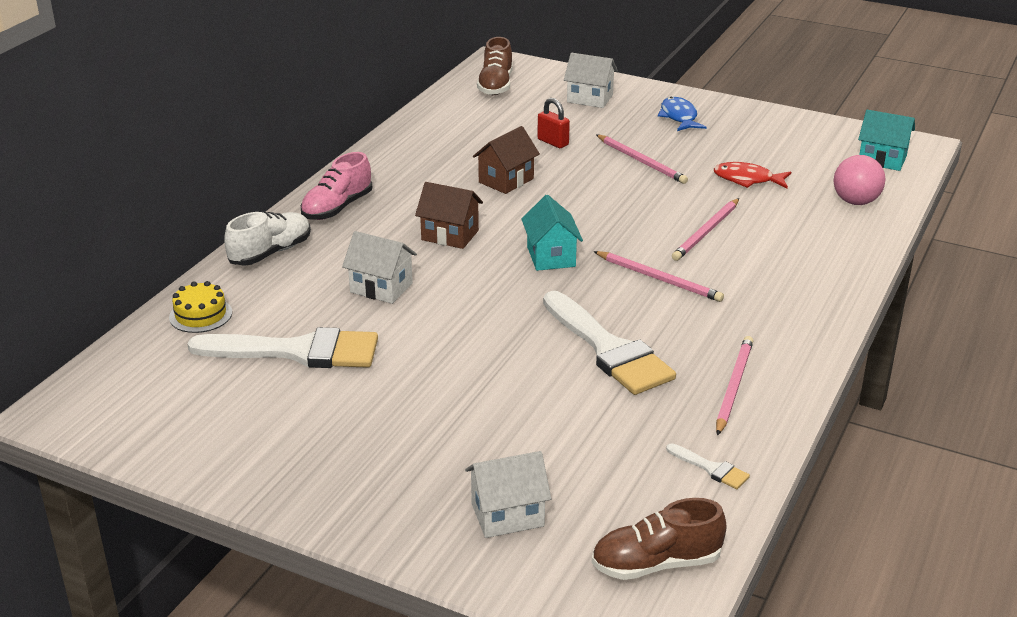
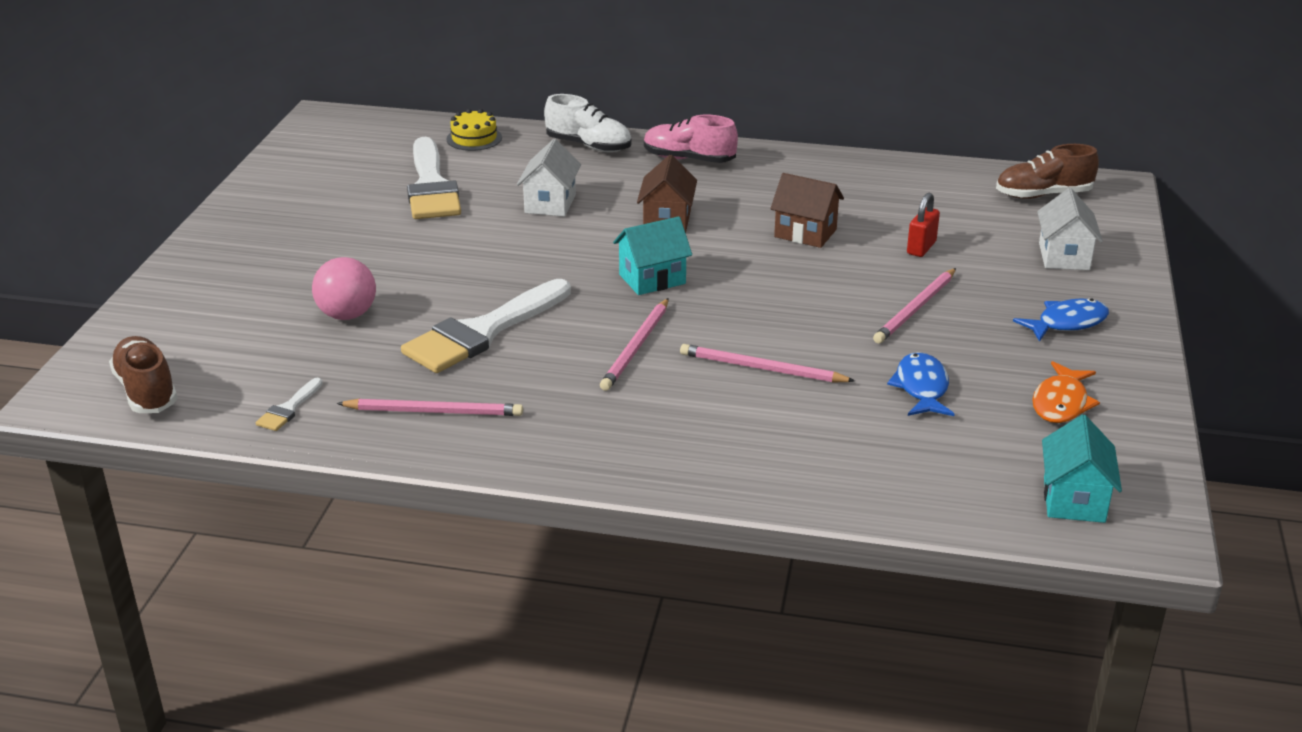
camera: 75 degrees right, 0 degrees up
white house [465,451,551,538] -> none
red fish [714,162,791,188] -> blue fish [887,352,955,416]
pink ball [834,155,886,205] -> pink ball moved to [312,257,376,320]
none -> orange fish [1032,361,1100,423]

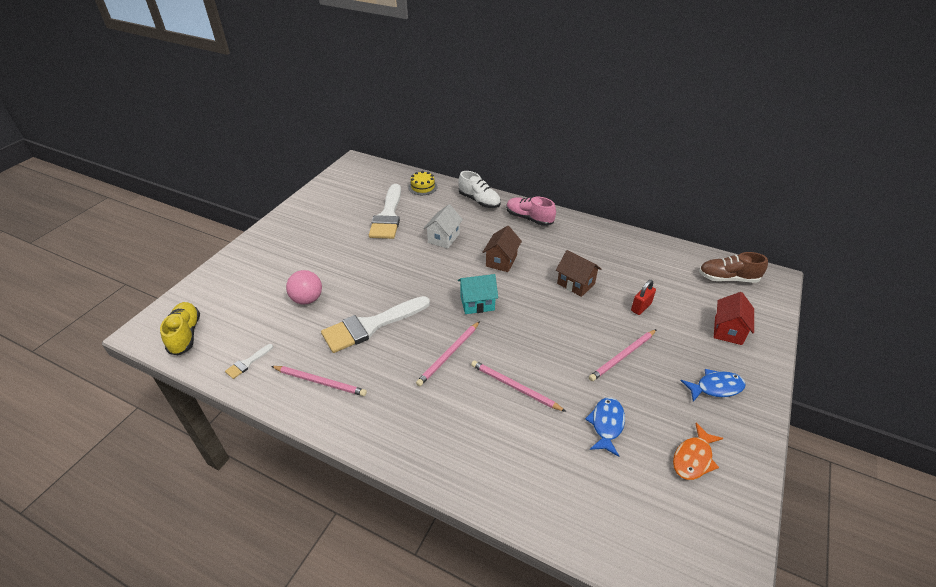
camera: 15 degrees right, 10 degrees up
brown shoe [109,336,178,413] -> yellow shoe [160,302,200,356]
white house [1037,188,1103,270] -> red house [714,292,754,345]
turquoise house [1042,415,1122,523] -> none

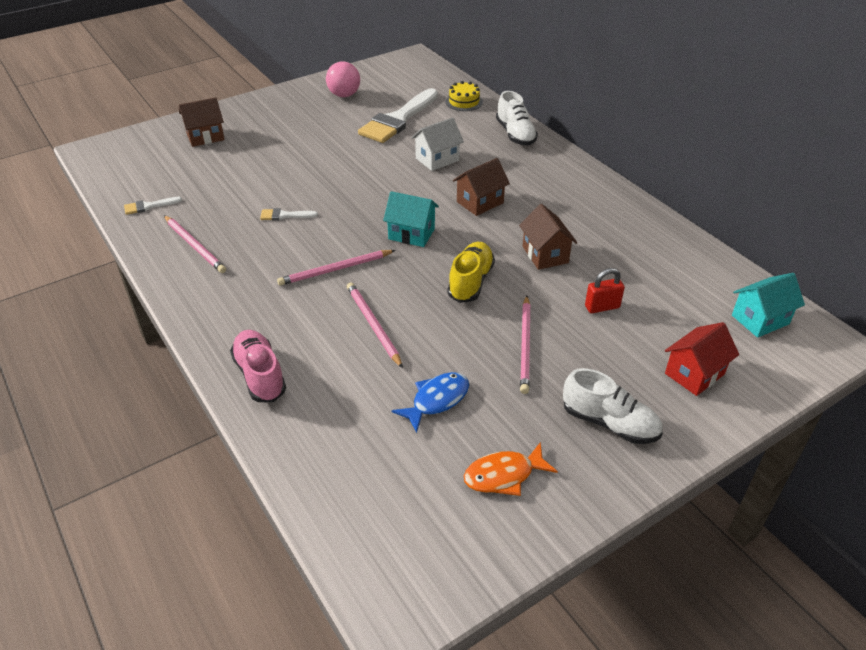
camera: 30 degrees right, 0 degrees up
yellow shoe [160,302,200,356] -> yellow shoe moved to [447,242,495,303]
pink ball [286,270,322,305] -> pink ball moved to [326,61,360,97]
white brush [321,296,430,353] -> white brush [260,208,318,221], size x0.42
pink shoe [506,197,556,226] -> pink shoe moved to [230,330,286,402]
pink pencil [589,329,657,381] -> pink pencil turned 75 degrees counterclockwise [520,295,530,394]
blue fish [681,369,746,402] -> white shoe [563,368,662,444]
brown shoe [699,252,768,283] -> turquoise house [732,273,805,338]
none -> brown house [179,97,225,147]

